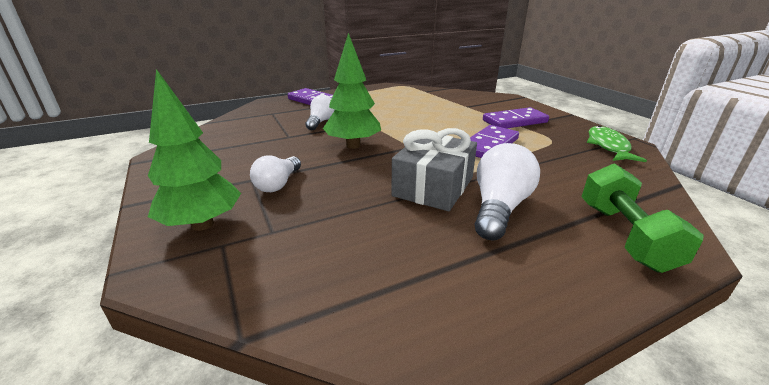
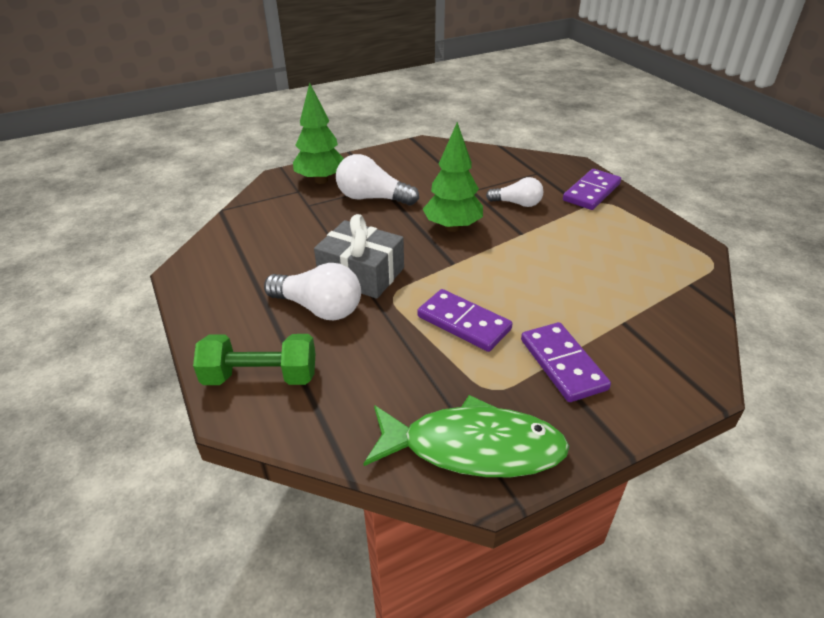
camera: 90 degrees right, 10 degrees up
white light bulb [250,155,301,192] -> white light bulb [336,154,419,205], size x1.54
green fish [587,126,647,162] -> green fish [363,395,569,477], size x1.58

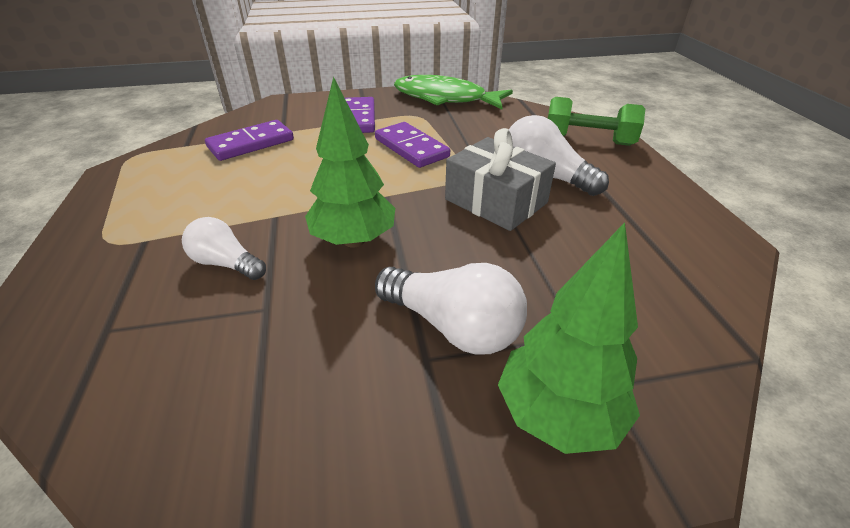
camera: 165 degrees left, 0 degrees up
purple domino [563,169,621,210] -> purple domino moved to [205,120,294,161]

